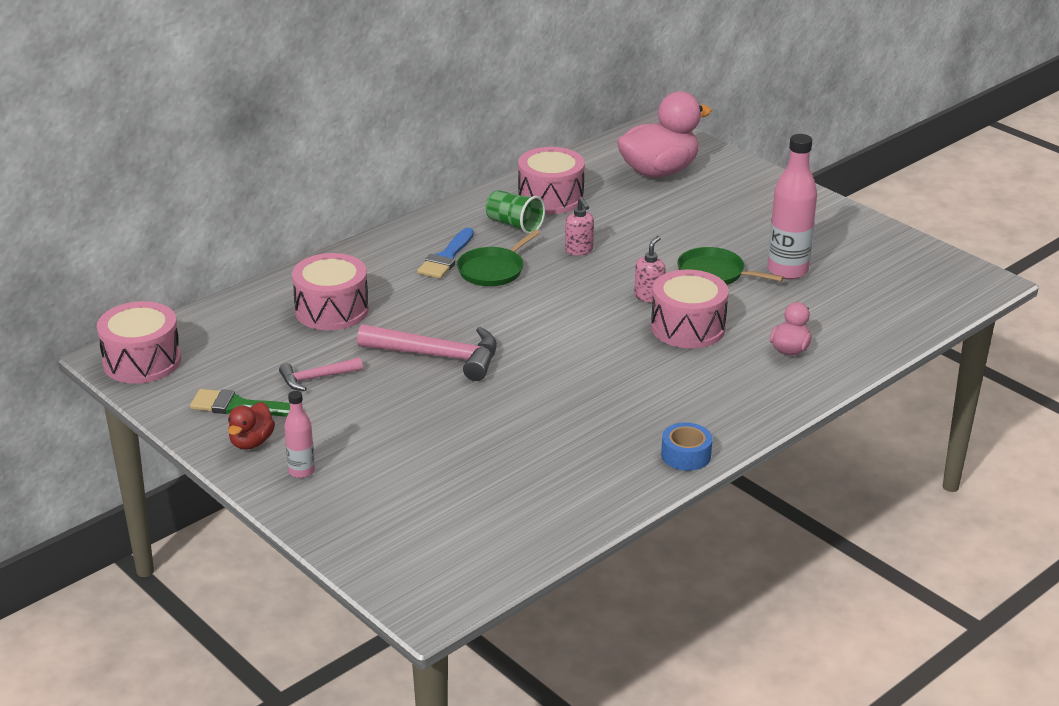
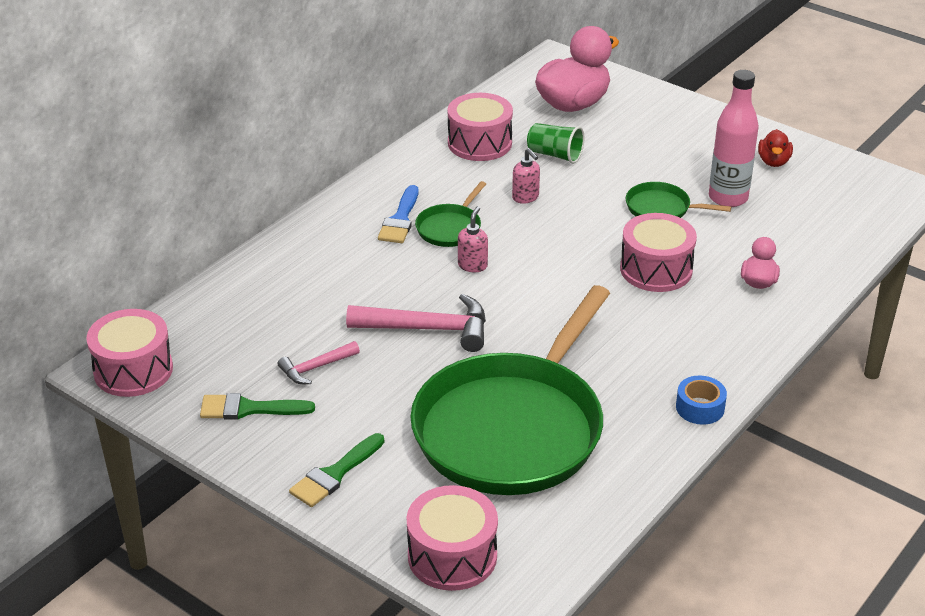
camera: 10 degrees left, 5 degrees up
red duck [228,402,275,450] -> red duck moved to [758,129,793,167]
pink bottle [284,391,315,478] -> green brush [289,433,384,507]
pink drum [292,253,369,330] -> pink drum moved to [407,485,498,591]
green cup [486,190,545,234] -> green cup moved to [527,123,584,164]
pink soap dispenser [634,236,666,303] -> pink soap dispenser moved to [458,206,488,272]
none -> green pan [410,285,610,495]

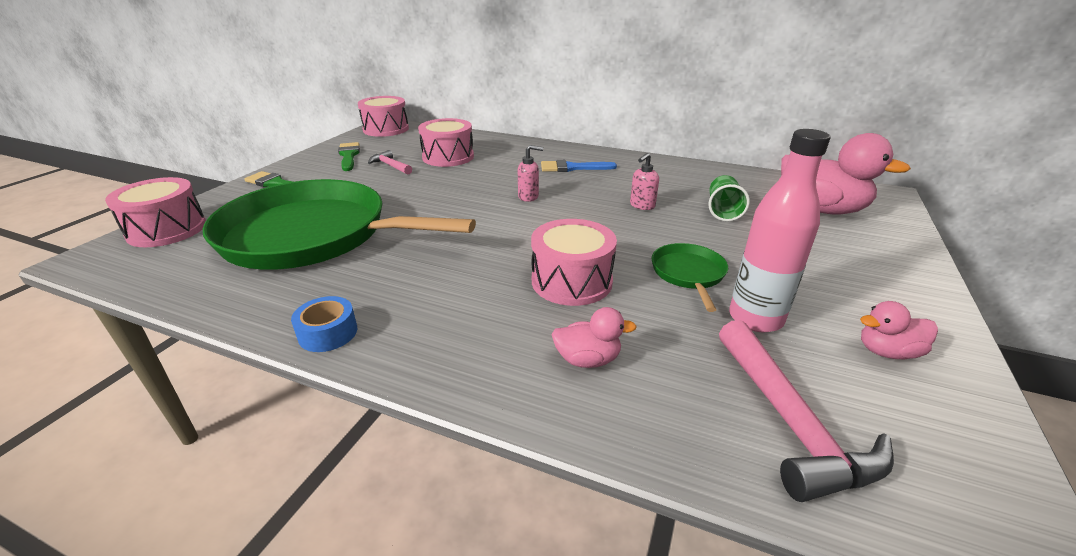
camera: 75 degrees right, 5 degrees down
pink hammer [346,294,486,352] -> pink hammer moved to [719,320,894,502]
green pan [415,181,486,247] -> none
pink drum [448,93,513,161] -> pink drum moved to [418,118,474,167]
red duck [758,129,793,167] -> pink duck [860,301,938,359]

